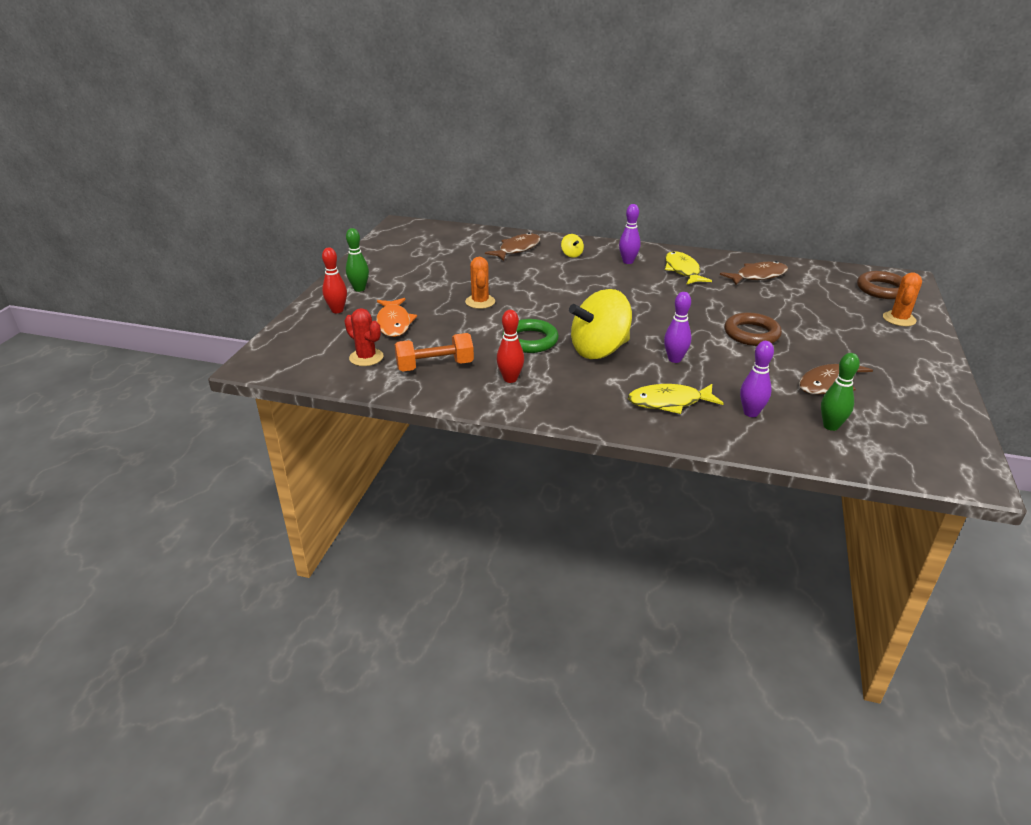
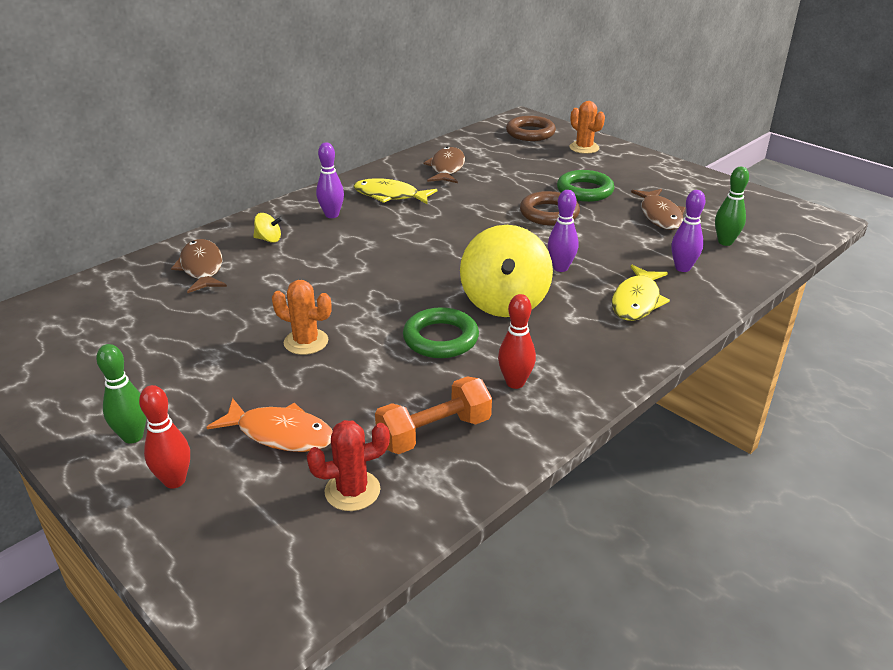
camera: 60 degrees left, 0 degrees up
orange dumbbell [394,333,474,371] -> orange dumbbell turned 45 degrees clockwise [375,376,492,454]
none -> green ring [557,170,614,202]

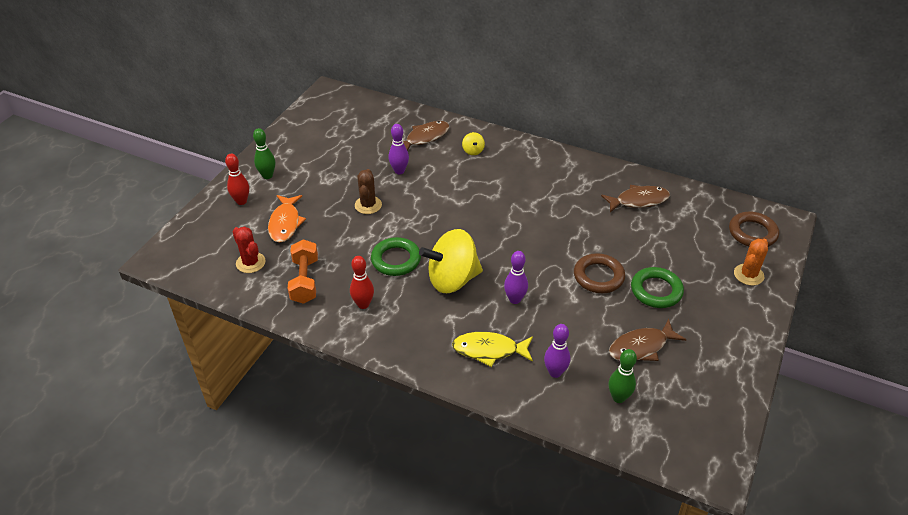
camera: 70 degrees right, 10 degrees up
orange cactus [272,280,332,355] -> brown cactus [355,169,382,214]
purple bowling pin [316,142,344,218] -> purple bowling pin moved to [388,124,409,174]
yellow fish [353,178,438,205] -> none
orange dumbbell [375,376,492,454] -> orange dumbbell turned 45 degrees clockwise [288,239,318,304]

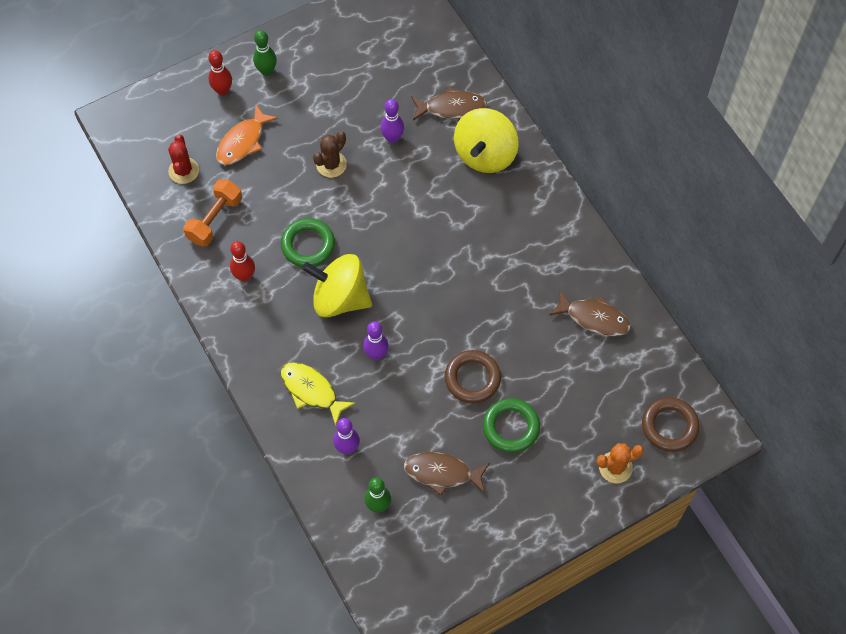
camera: 35 degrees right, 20 degrees up
yellow spinning top [462,132,485,155] -> yellow spinning top [454,108,519,173], size x2.44

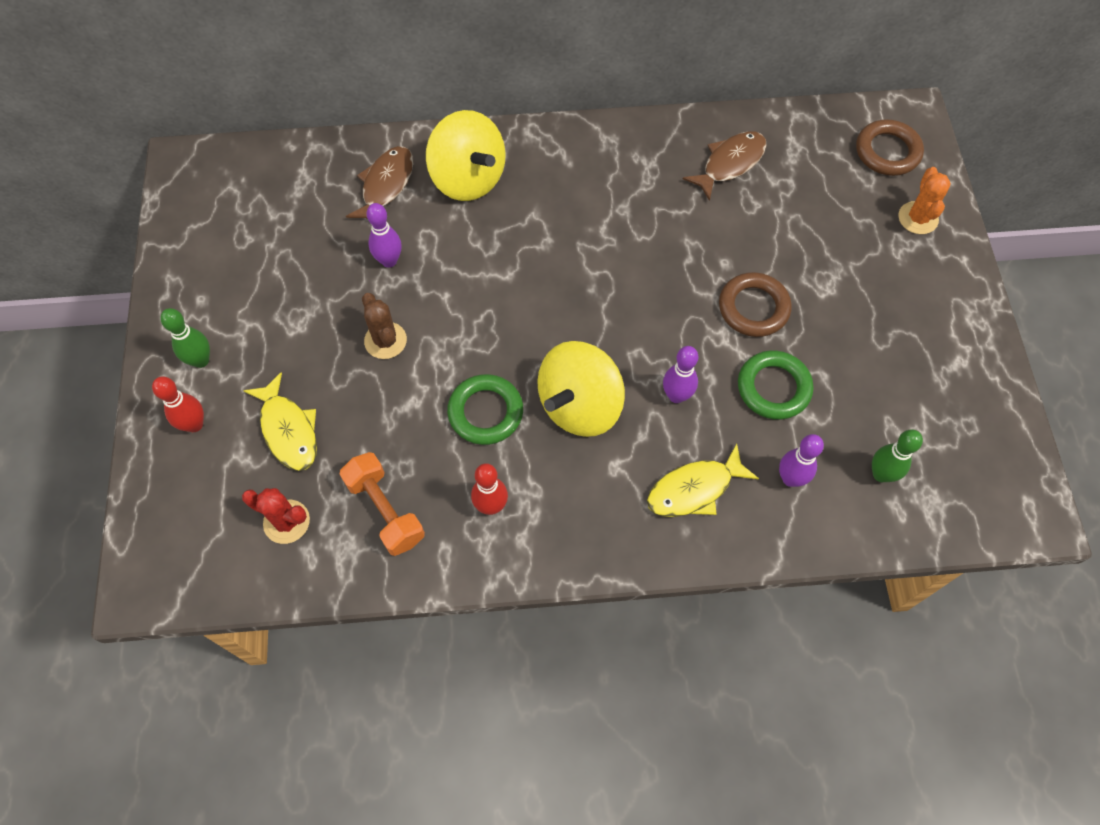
camera: 65 degrees left, 0 degrees up
orange fish [216,104,278,165] -> yellow fish [243,372,317,471]
brown fish [404,452,489,496] -> none
green ring [483,398,540,453] -> green ring moved to [738,350,813,420]

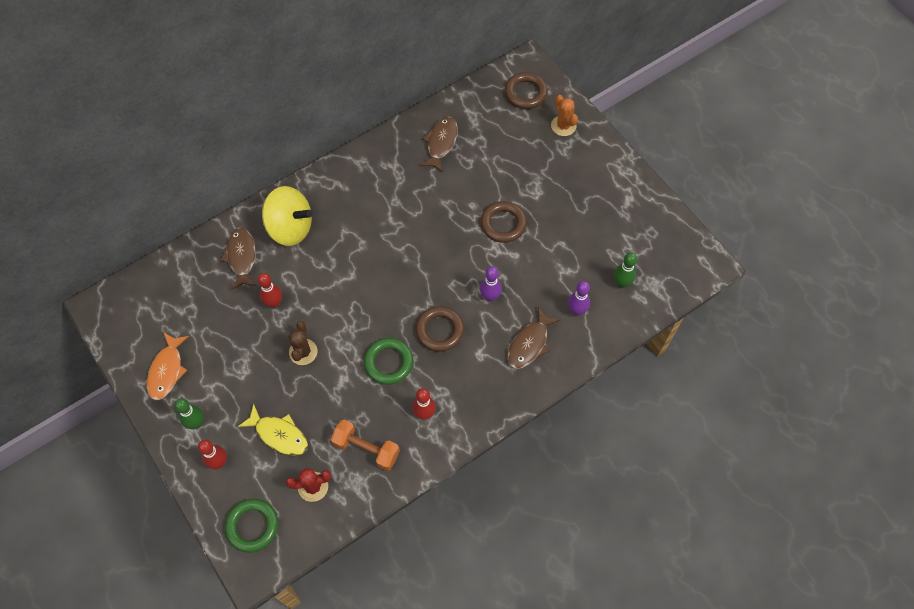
camera: 30 degrees left, 0 degrees up
brown cactus [362,293,407,359] -> brown cactus turned 60 degrees clockwise [289,321,317,365]
purple bowling pin [366,203,402,268] -> red bowling pin [258,273,282,308]
yellow spinning top [537,341,625,437] -> brown ring [416,306,464,352]
yellow fish [647,444,759,517] -> brown fish [507,307,560,369]
green ring [738,350,813,420] -> green ring moved to [225,499,278,553]
none -> orange fish [147,332,189,400]

